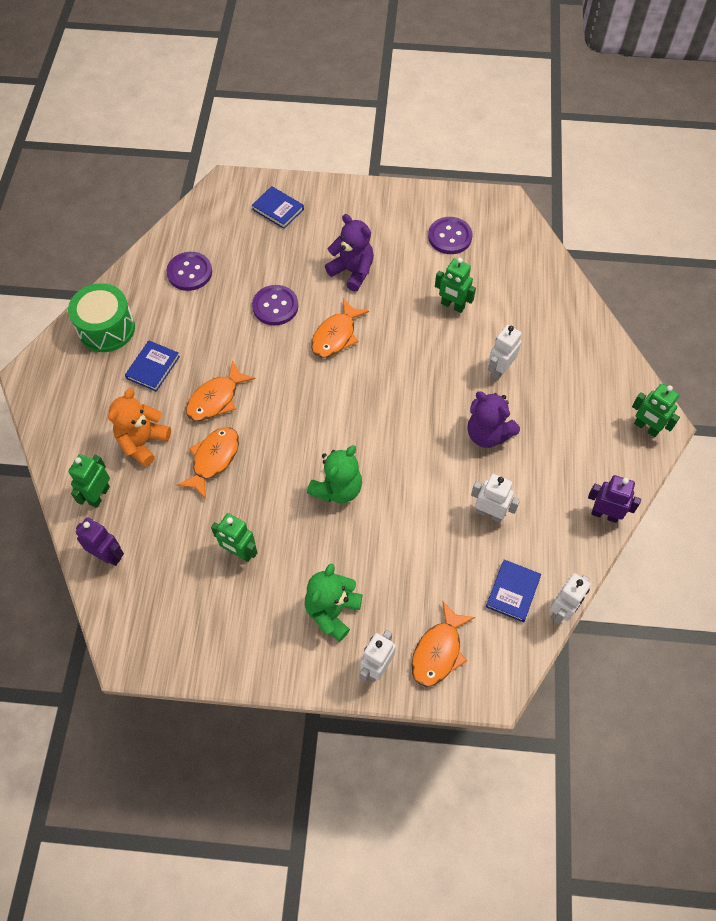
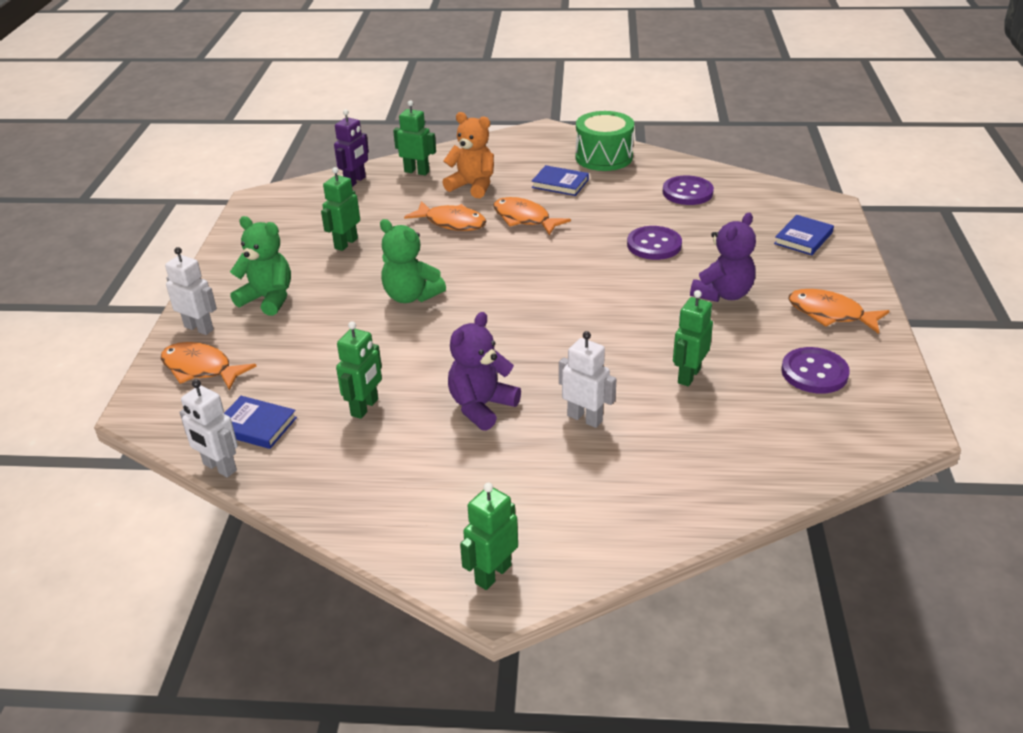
camera: 90 degrees right, 25 degrees down
orange fish [311,298,369,358] -> orange fish moved to [788,289,889,334]
white robot [471,474,520,523] -> green robot [336,321,382,419]
purple robot [588,475,641,523] -> none

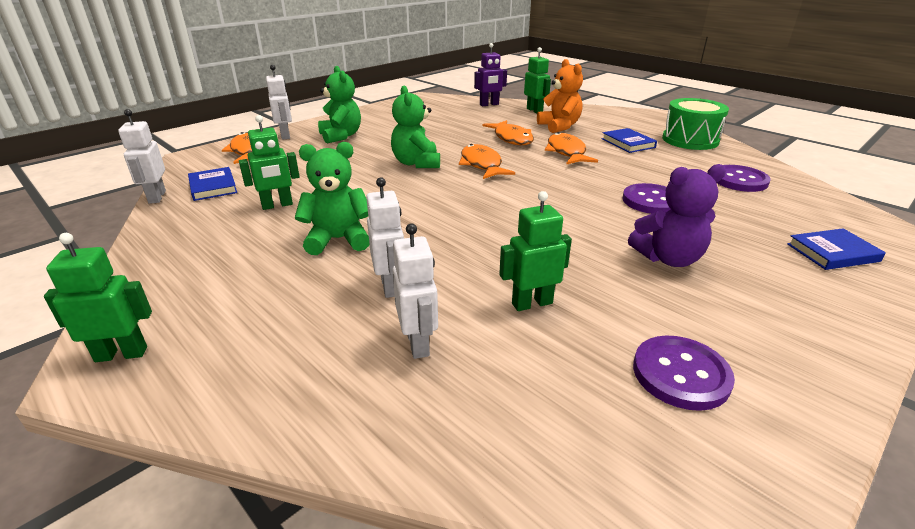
camera: 40 degrees right, 5 degrees down
green robot [321,167,360,251] -> none
purple teddy bear [448,312,521,431] -> green teddy bear [295,142,369,255]
orange fish [788,289,889,334] -> orange fish moved to [459,144,515,179]
none -> white robot [392,223,438,359]

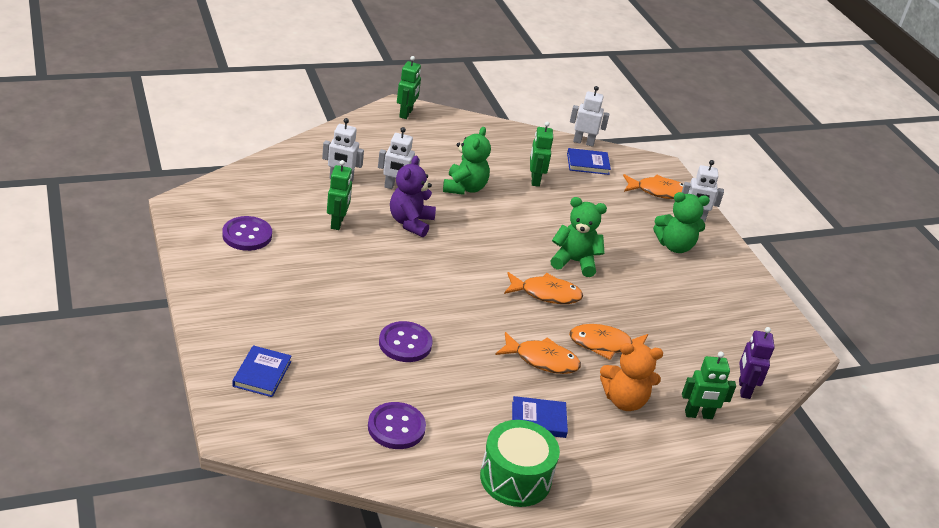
camera: 110 degrees right, 5 degrees up
purple teddy bear [628,164,726,267] -> purple teddy bear moved to [390,156,436,237]

